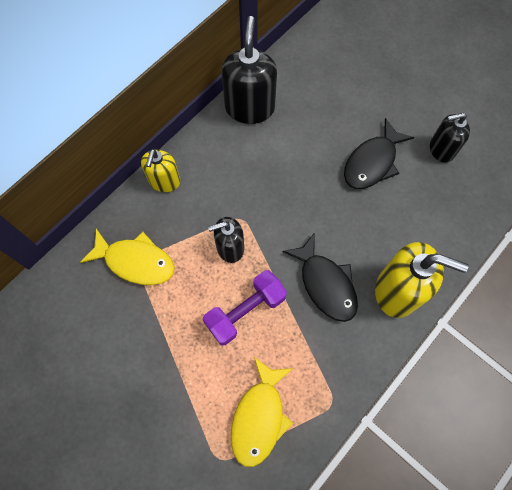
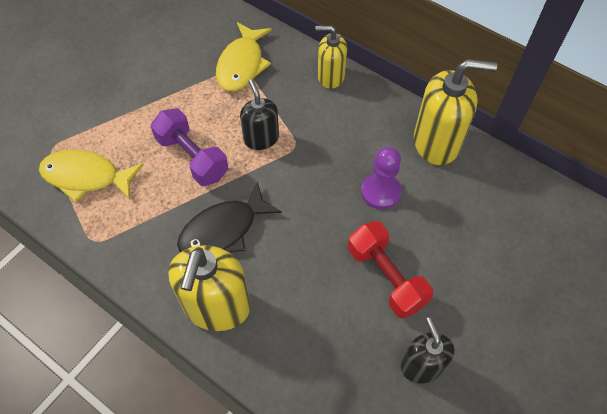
camera: 85 degrees right, 10 degrees down
black soap dispenser [221,16,277,124] -> yellow soap dispenser [414,59,497,165]
black fish [344,118,414,189] -> red dumbbell [348,221,433,319]
none -> purple pawn [361,147,402,209]

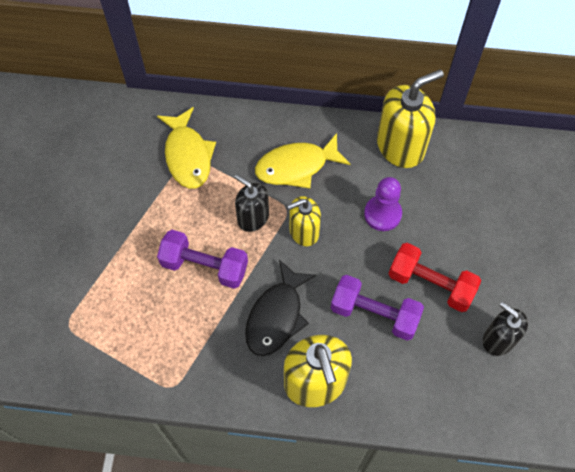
camera: 30 degrees left, 5 degrees up
yellow fish [39,150,144,203] -> yellow fish moved to [255,133,350,188]
yellow soap dispenser [315,25,347,89] -> yellow soap dispenser moved to [287,196,321,246]
none -> purple dumbbell [331,275,424,341]

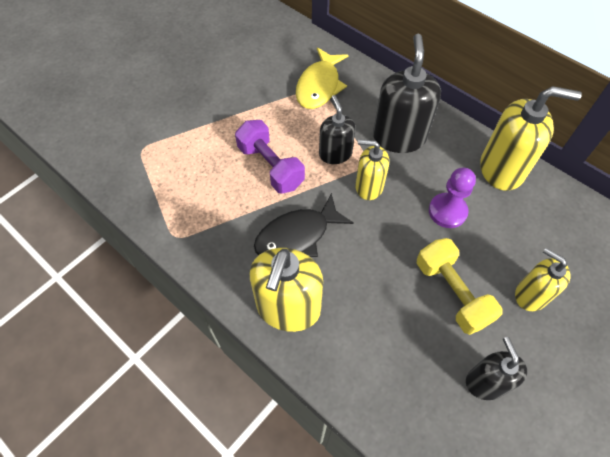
camera: 35 degrees right, 5 degrees down
yellow fish [255,133,350,188] -> black soap dispenser [373,33,441,153]
purple dumbbell [331,275,424,341] -> none
red dumbbell [389,243,481,312] -> yellow dumbbell [417,238,503,335]
none -> yellow soap dispenser [515,248,570,311]

